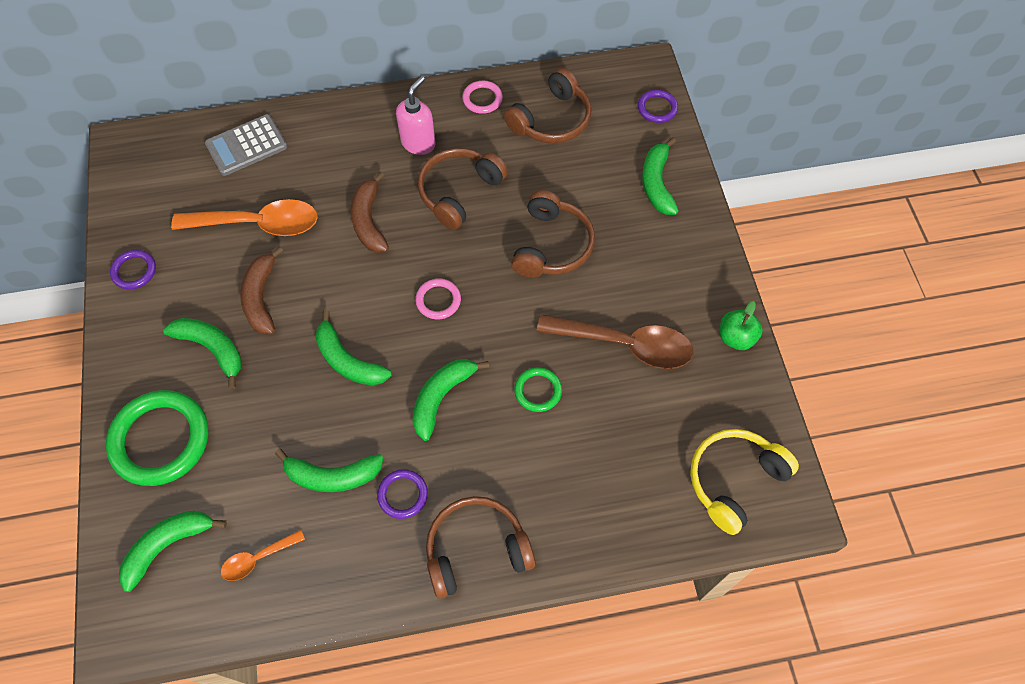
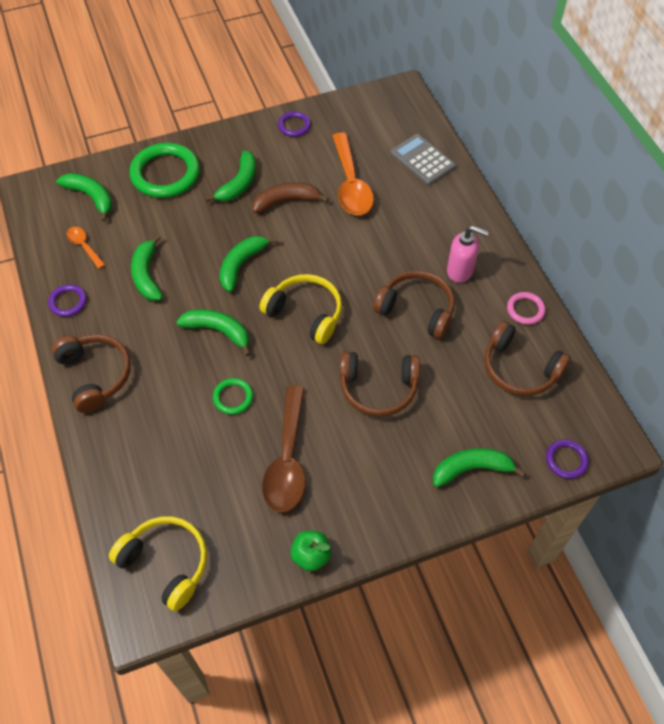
camera: 80 degrees right, 5 degrees down
brown banana [351,172,389,253] -> none
purple ring [377,469,428,519] -> purple ring moved to [48,284,87,317]
pink ring [415,279,461,319] -> yellow headphones [260,274,342,344]

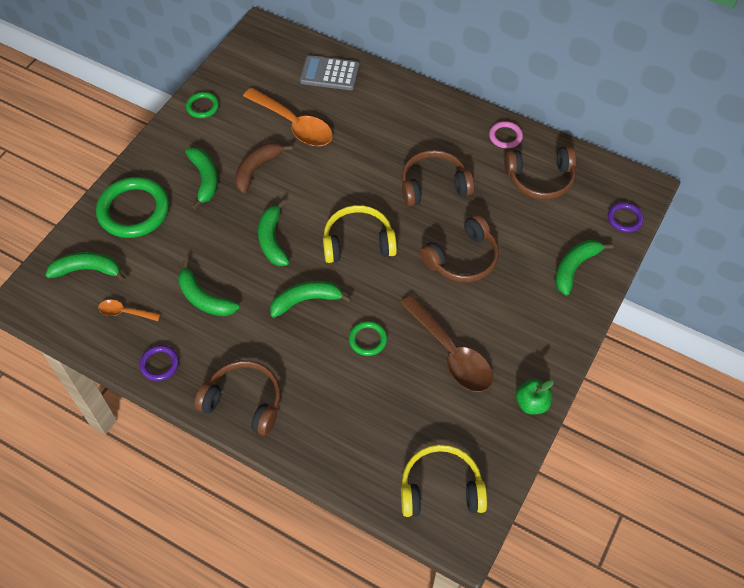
camera: 40 degrees left, 0 degrees up
purple ring [278,111,311,137] -> green ring [186,92,219,118]
pink soap dispenser [447,225,489,283] -> none

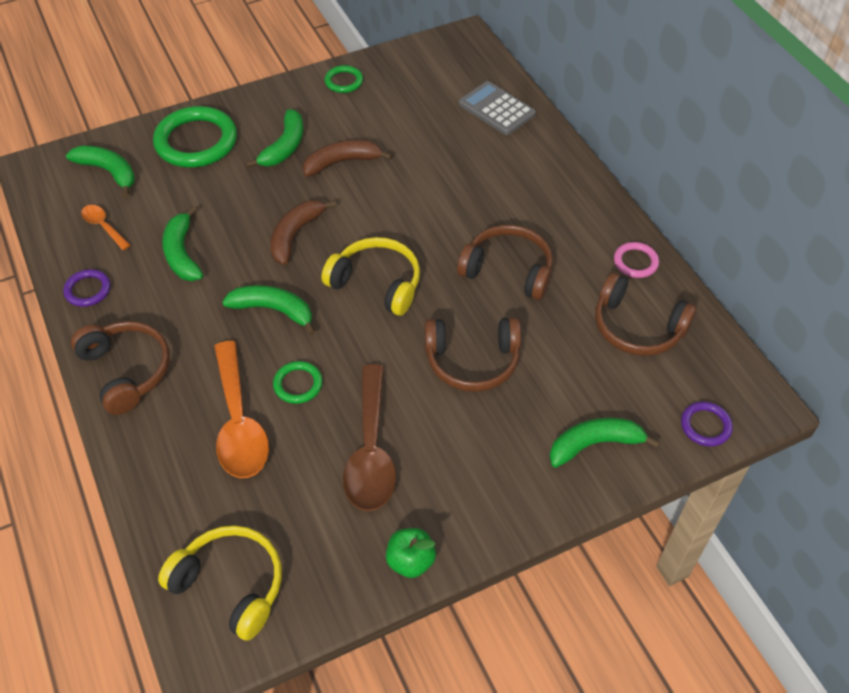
camera: 35 degrees right, 5 degrees down
orange spoon [243,88,333,146] -> orange spoon moved to [214,341,269,478]
green banana [258,200,289,266] -> brown banana [270,200,336,265]

